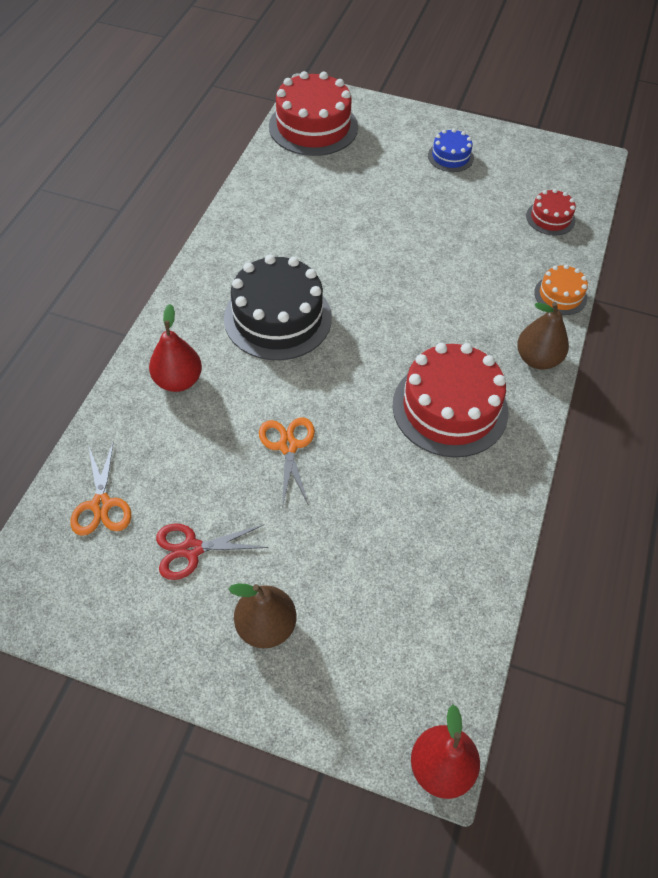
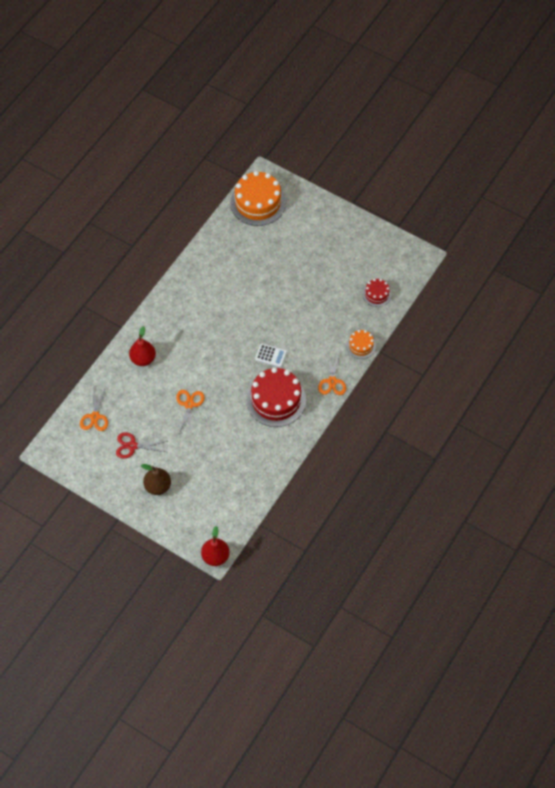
camera: 15 degrees right, 5 degrees up
black cake [224,255,332,360] -> none
red cake [269,71,358,156] -> orange cake [230,171,286,226]
blue cake [428,128,474,172] -> none
brown pear [517,302,569,370] -> orange scissors [318,352,346,395]
none -> white calculator [255,343,287,368]

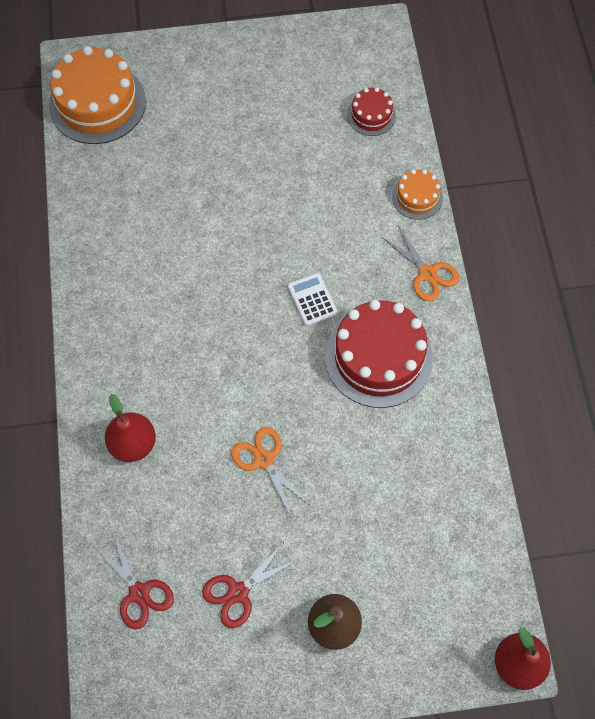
camera: 40 degrees left, 5 degrees up
orange scissors [80,386,108,431] -> red scissors [94,531,174,630]
white calculator [255,343,287,368] -> white calculator turned 90 degrees counterclockwise [288,273,338,326]

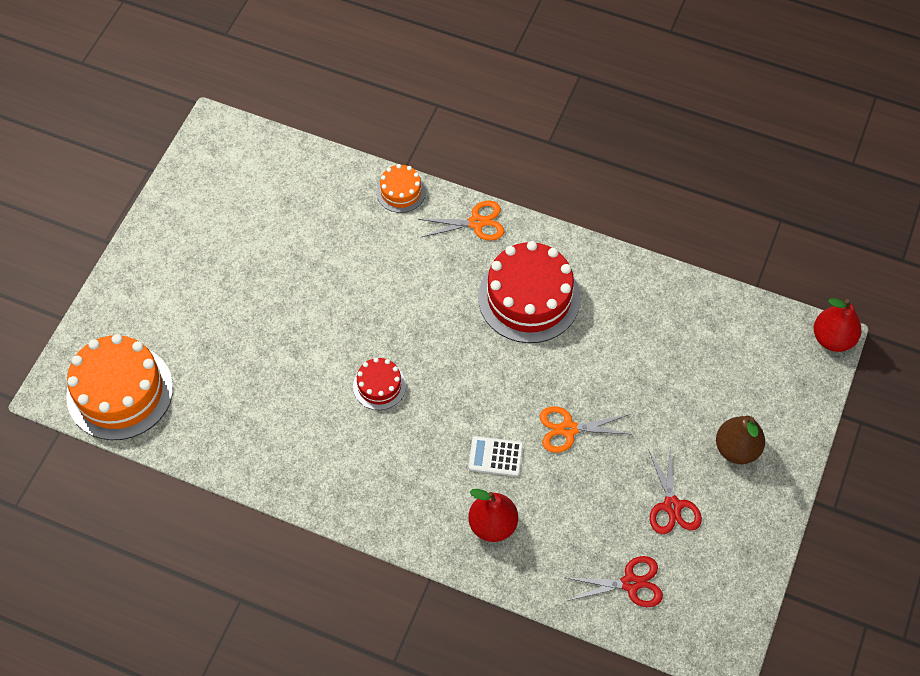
camera: 60 degrees left, 5 degrees down
white calculator [288,273,338,326] -> white calculator moved to [468,436,523,477]
red cake [347,87,396,136] -> red cake moved to [353,357,406,410]

